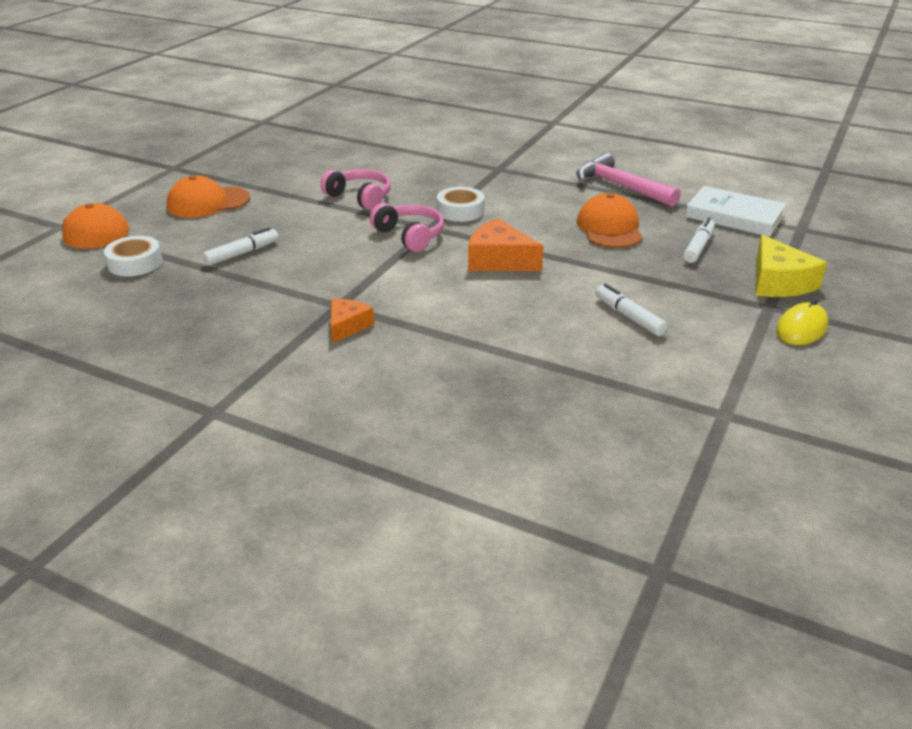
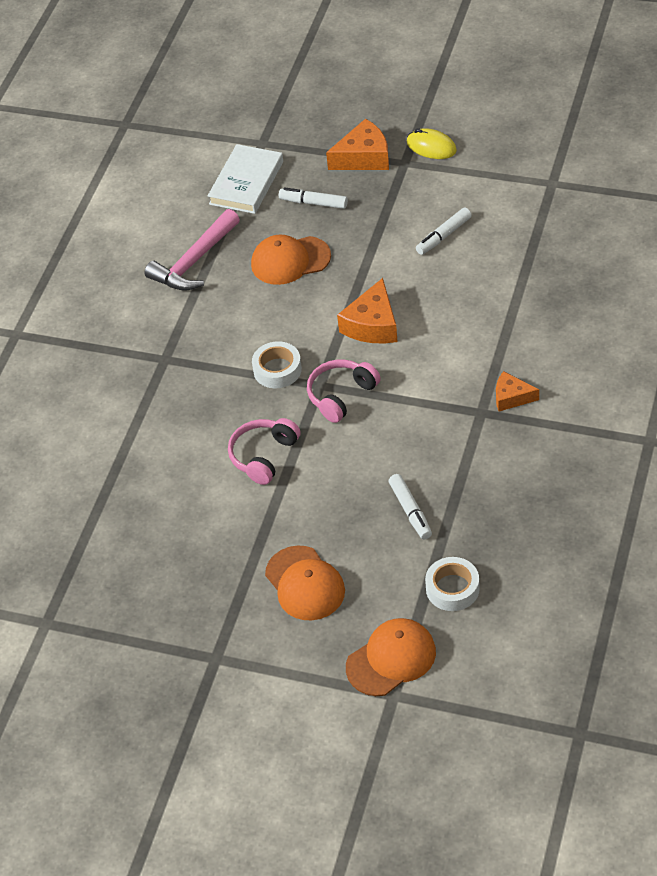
camera: 95 degrees left, 15 degrees up
white marker [202,227,278,266] -> white marker turned 150 degrees counterclockwise [389,474,432,539]
yellow cheese [756,235,827,297] -> orange cheese [326,118,389,170]

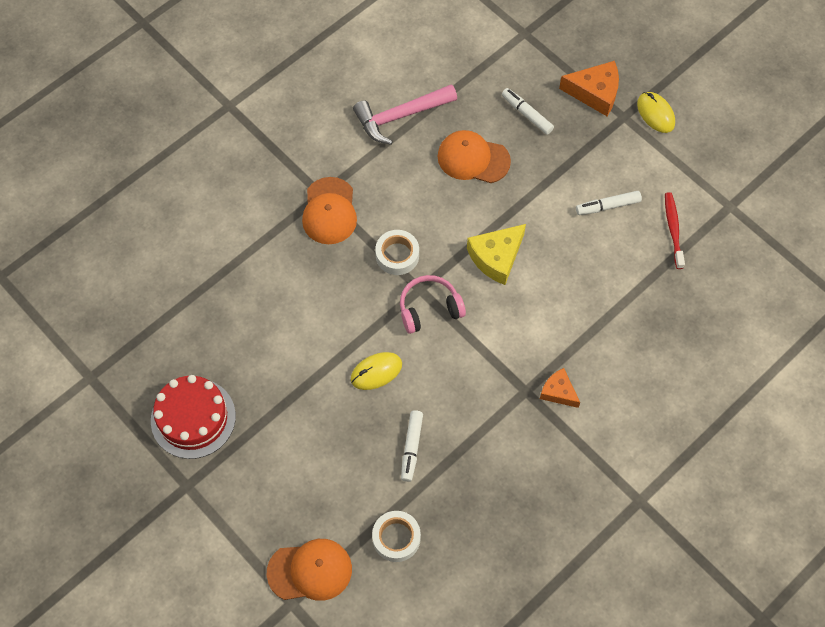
camera: 25 degrees right, 15 degrees up
white book [208,144,283,214] -> none
pink headphones [228,418,301,485] -> none
orange cap [265,545,345,620] -> orange cap moved to [302,177,357,244]
orange cheese [337,278,398,343] -> yellow cheese [467,224,526,285]
none -> red cake [151,375,236,459]
none -> yellow mouse [351,352,402,390]
none -> red toothbrush [665,192,685,269]

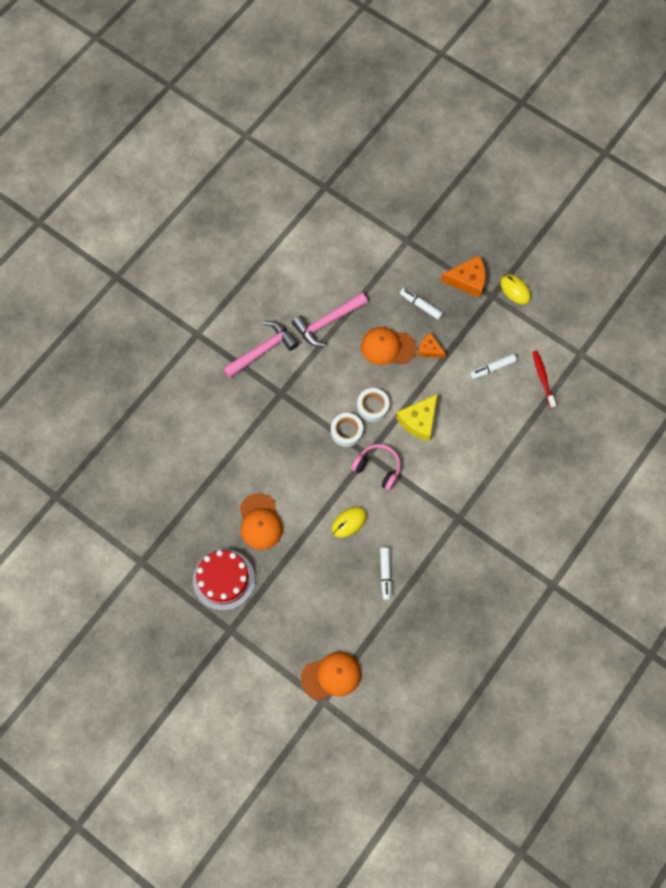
camera: 10 degrees left, 5 degrees up
orange cap [302,177,357,244] -> orange cap moved to [240,493,283,550]
white tape [372,511,421,562] -> white tape moved to [357,388,389,422]
pink headphones [400,275,466,334] -> pink headphones turned 60 degrees clockwise [351,444,401,491]
orange cheese [540,368,580,408] -> orange cheese moved to [418,333,446,358]
none -> pink hammer [223,321,299,378]

